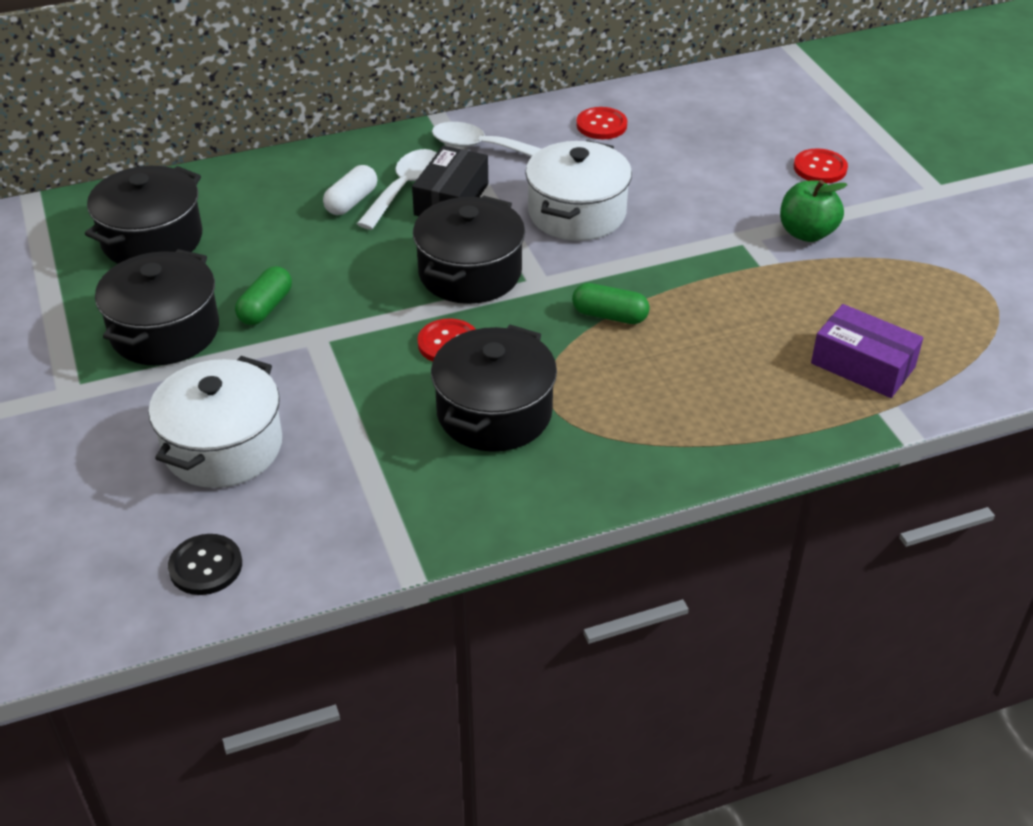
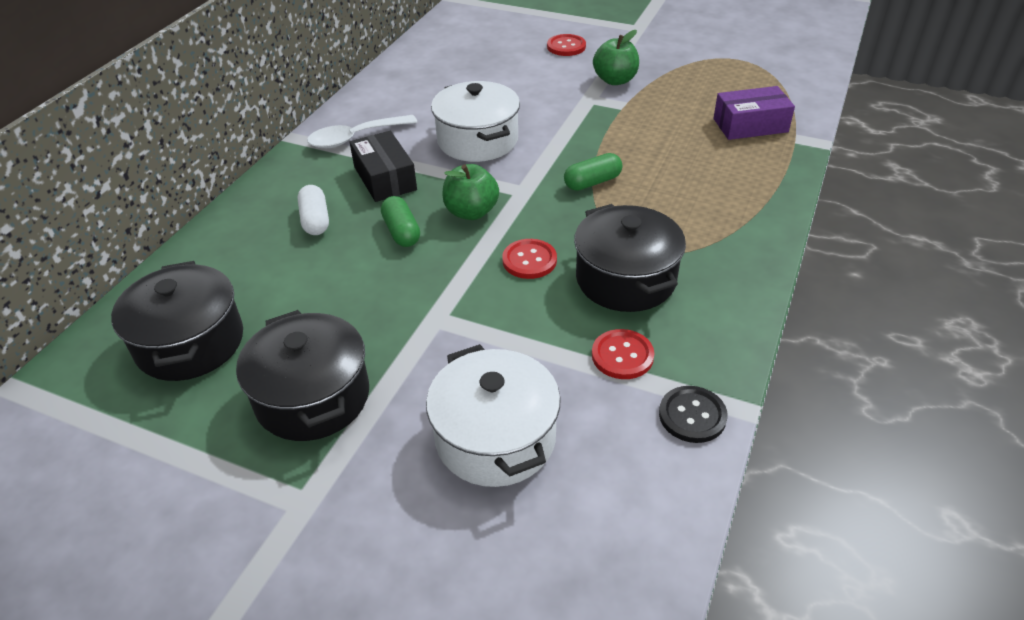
camera: 45 degrees left, 0 degrees up
black button [168,534,242,595] -> black button moved to [659,386,728,443]
green capsule [235,266,292,325] -> green capsule moved to [381,196,420,247]
white spoon [357,149,437,230] -> none
black pot [413,196,525,304] -> green apple [442,164,499,220]
red button [576,107,627,139] -> red button moved to [592,329,654,379]

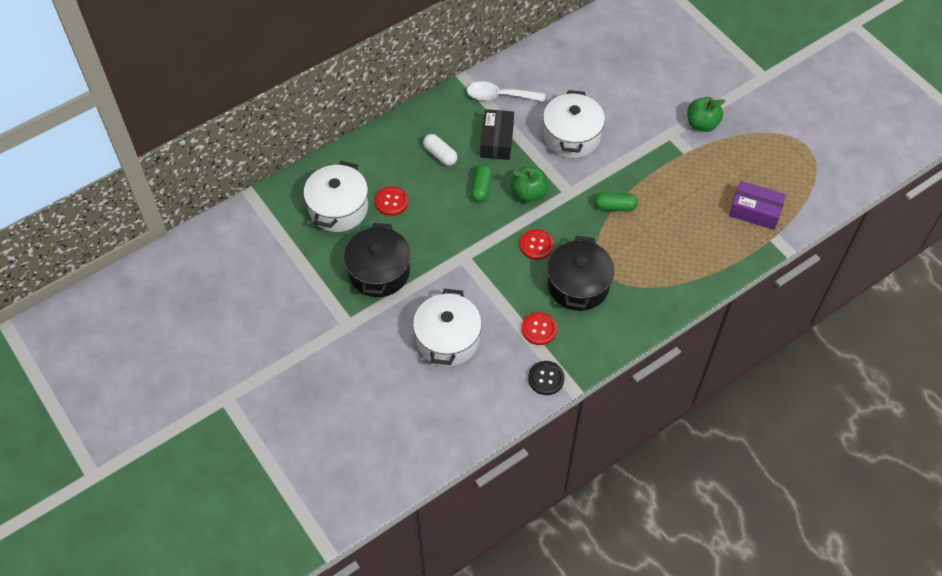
camera: 30 degrees right, 15 degrees up
black pot [111,261,243,381] -> white pot [303,161,368,232]
white capsule [298,185,329,235] -> white capsule turned 60 degrees counterclockwise [423,134,457,166]
red button [547,34,586,56] -> red button moved to [375,186,408,216]

